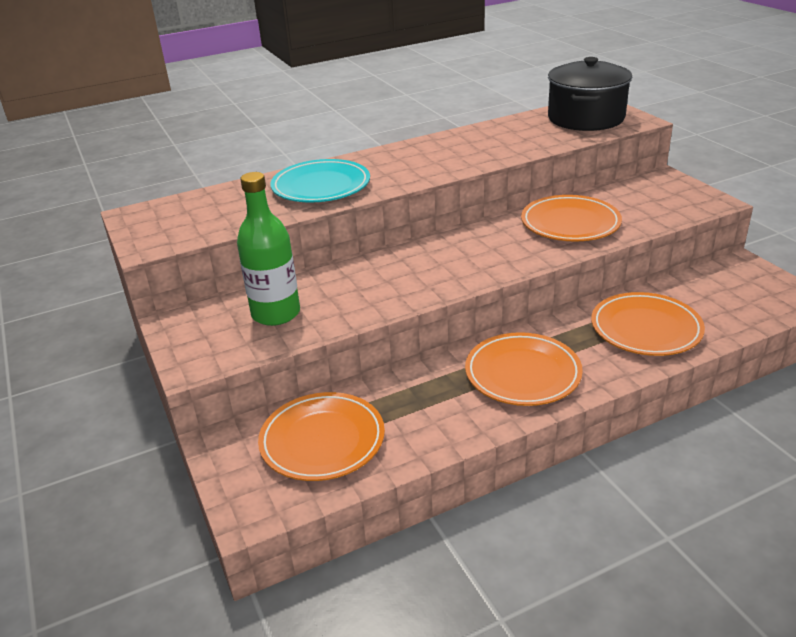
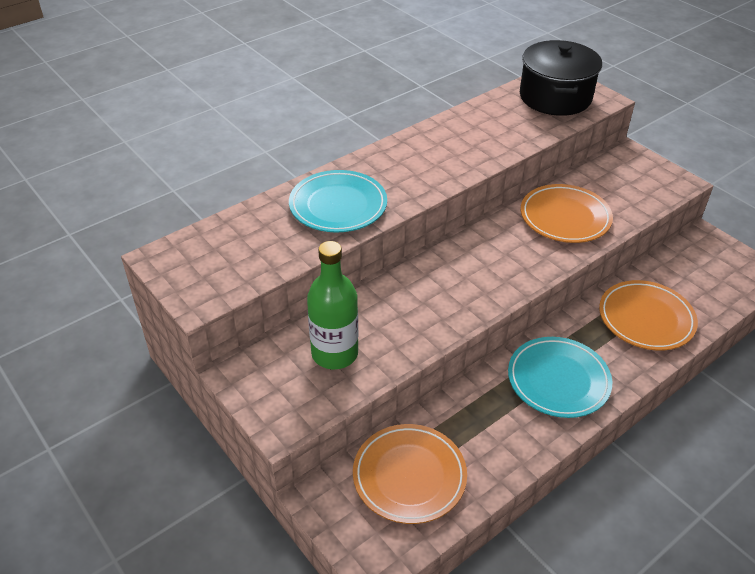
camera: 15 degrees left, 10 degrees up
orange plate [465,332,583,406] -> turquoise plate [508,337,612,418]

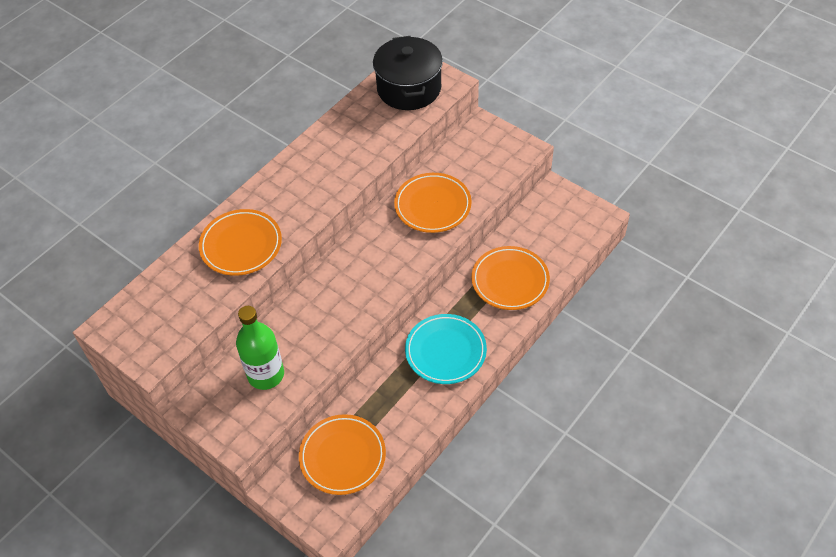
camera: 10 degrees left, 10 degrees up
turquoise plate [289,170,387,232] -> orange plate [199,209,282,276]

